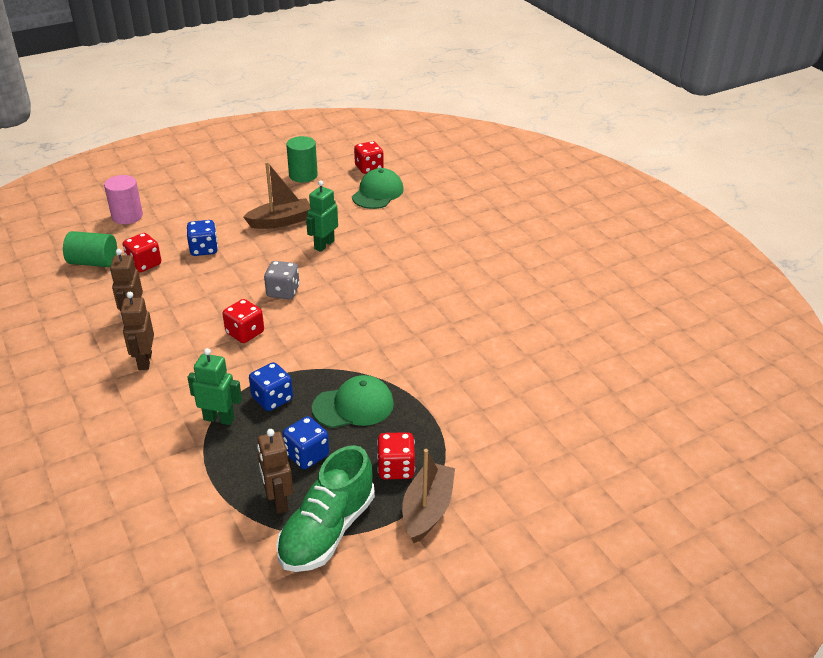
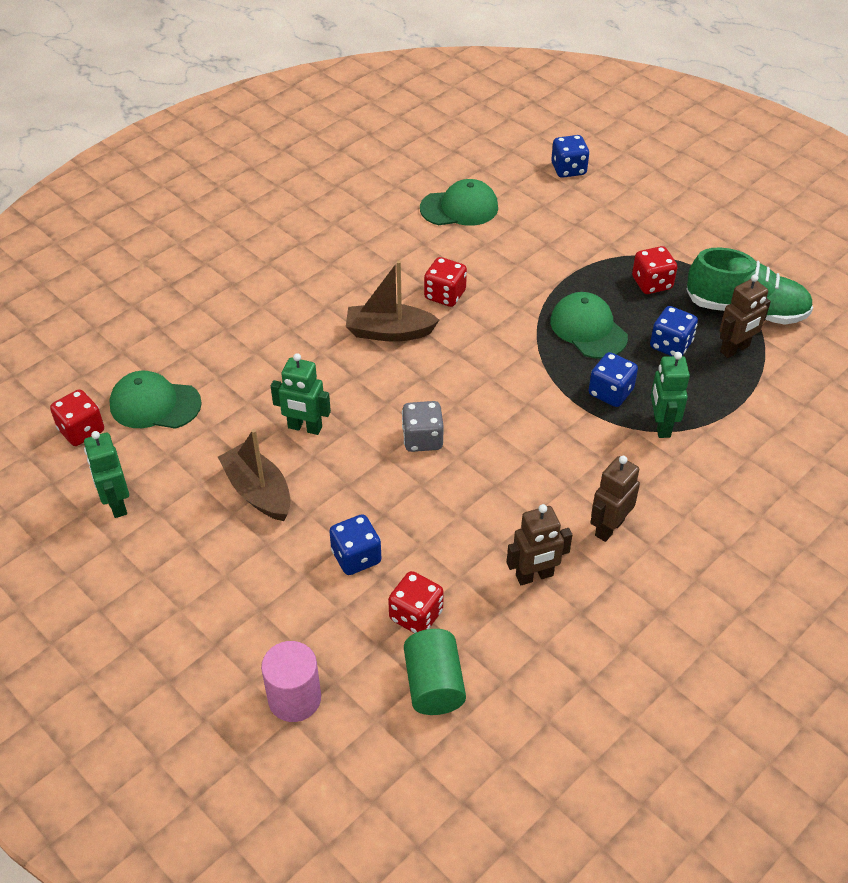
camera: 105 degrees left, 10 degrees up
brown robot [121,292,154,370] -> brown robot turned 150 degrees clockwise [590,456,640,542]
red dice [223,299,264,343] -> red dice moved to [424,257,467,307]
green cylinder [286,136,318,182] -> green robot [84,431,129,518]
brown boat [402,449,455,543] -> brown boat moved to [346,260,439,342]
none -> green cap [420,179,498,226]
none -> blue dice [551,135,589,178]

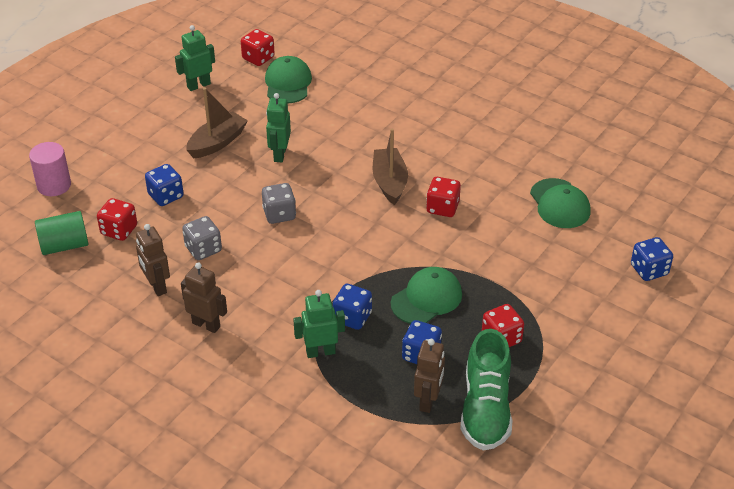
camera: 80 degrees right, 5 degrees down
brown robot [719,274,771,358] -> brown robot turned 120 degrees counterclockwise [414,339,445,413]
none -> grey dice [182,216,222,260]

